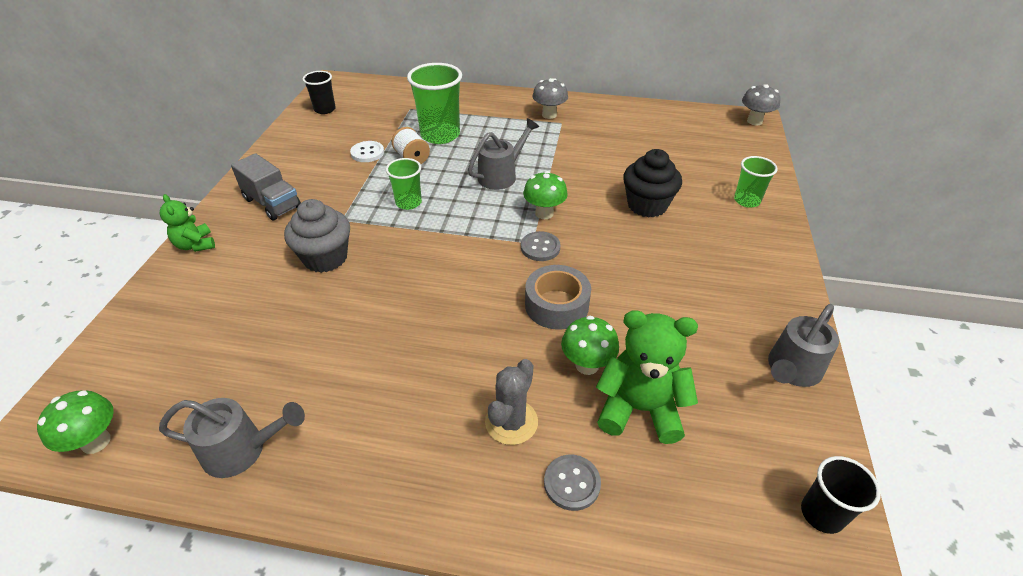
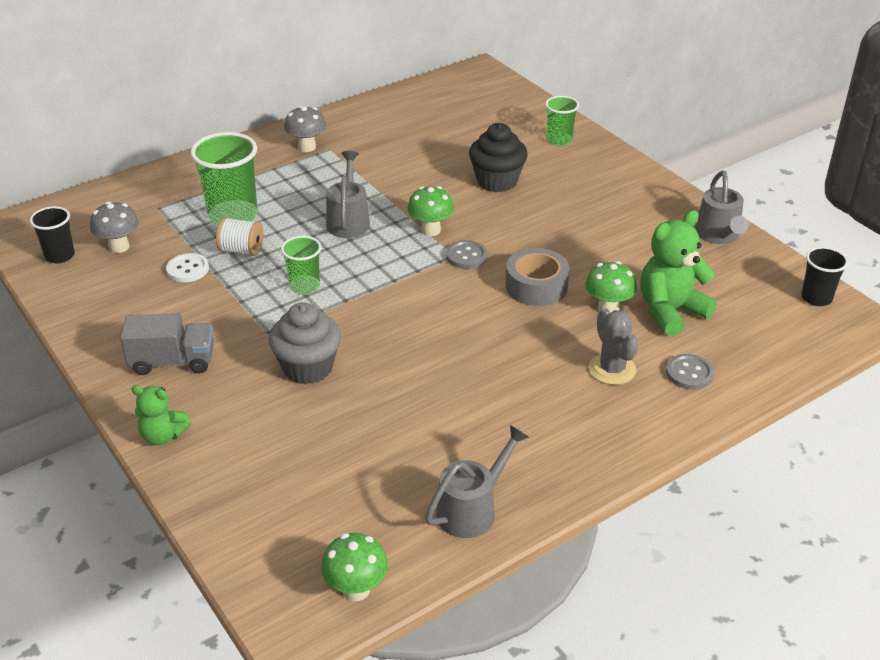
camera: 45 degrees left, 5 degrees down
grey mushroom [742,84,780,125] -> grey mushroom moved to [90,202,139,253]

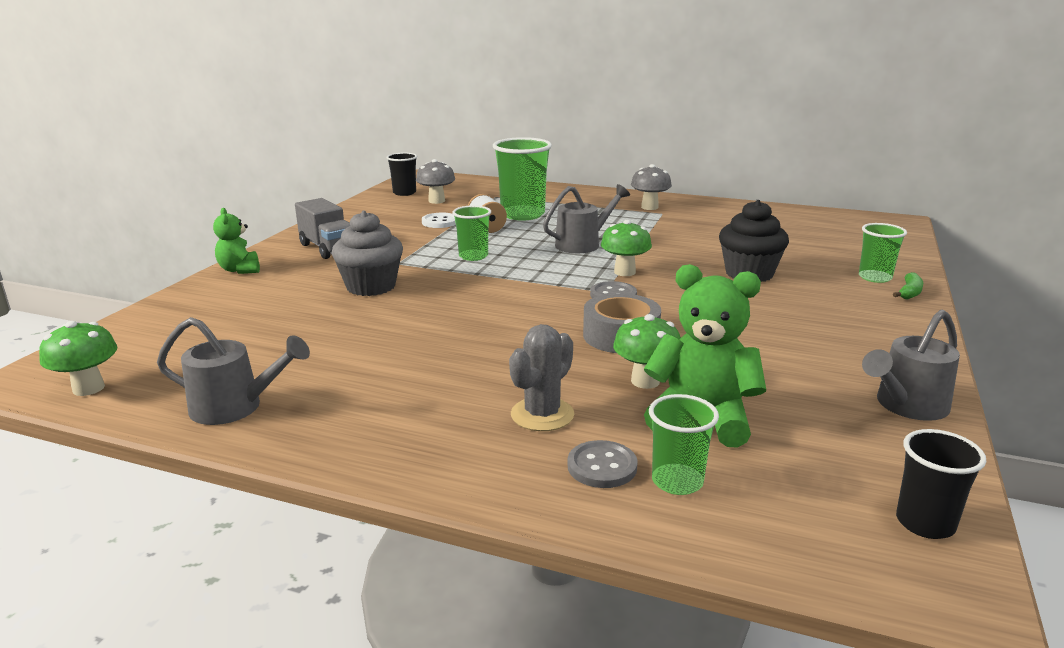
camera: 55 degrees right, 15 degrees down
none -> green cup [649,394,719,495]
none -> green banana [893,272,923,300]

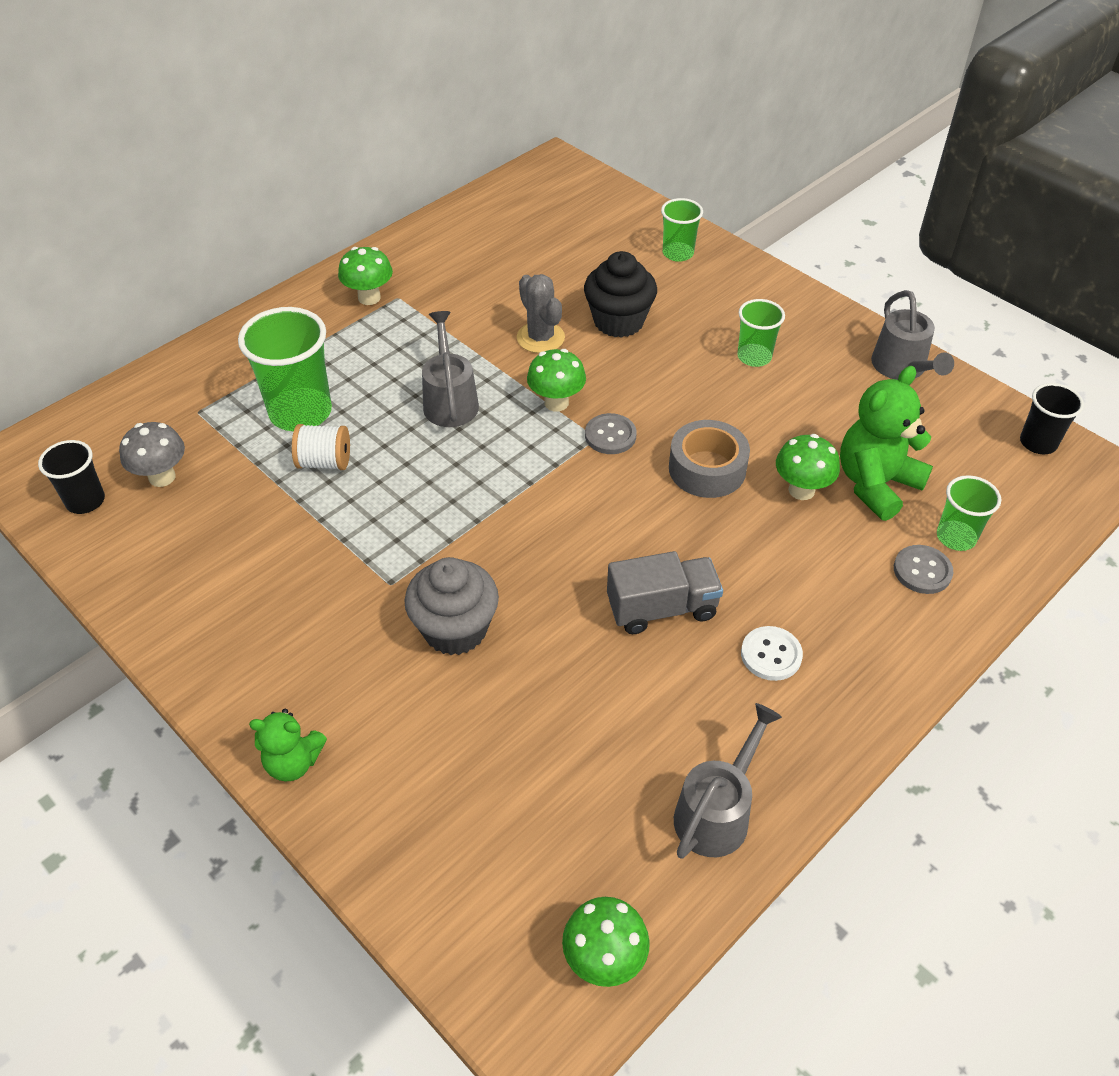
camera: 65 degrees left, 25 degrees up
grey truck [295,198,350,259] -> grey truck moved to [607,551,723,634]
white button [422,213,456,228] -> white button moved to [741,626,803,681]
green cup [452,205,491,261] -> green cup moved to [737,299,785,367]
grey cactus [509,324,574,431] -> grey cactus moved to [517,274,565,353]
grey mushroom [631,164,672,210] -> green mushroom [338,247,393,305]
green banana [893,272,923,300] -> none

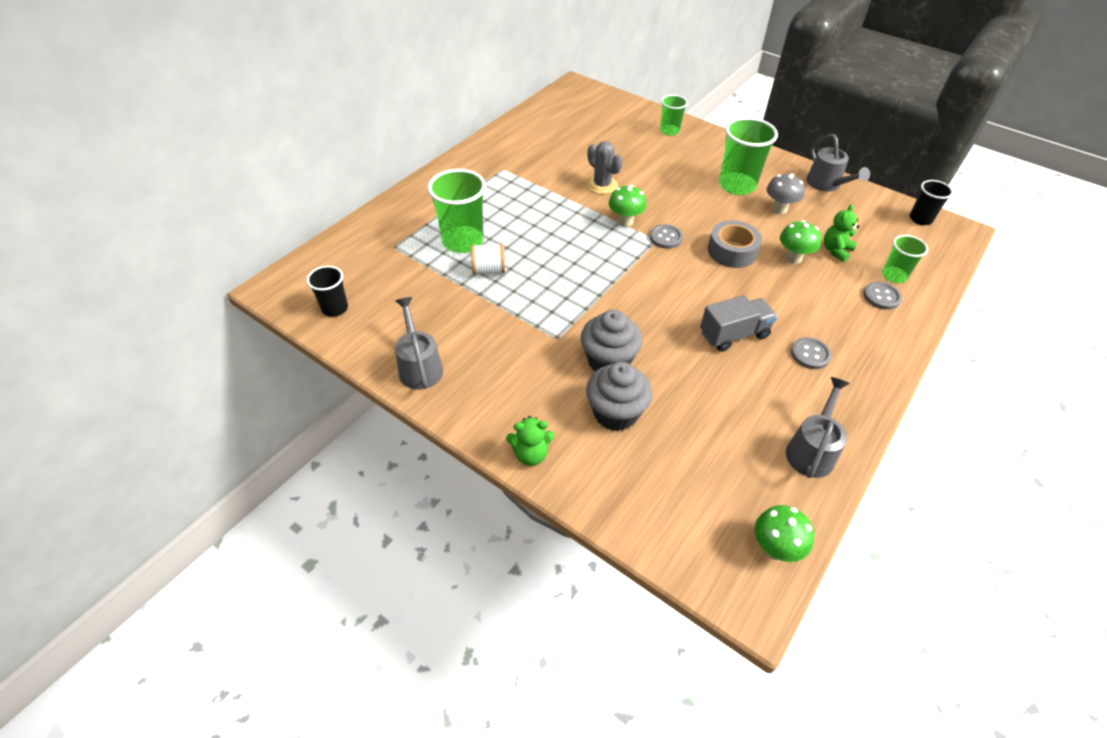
camera: 10 degrees left, 0 degrees up
grey mushroom [119,422,185,487] -> grey mushroom moved to [767,173,805,214]
green mushroom [338,247,393,305] -> none
grey watering can [422,311,479,427] -> grey watering can moved to [395,297,443,390]
black cupcake [584,251,657,338] -> none
green cup [737,299,785,367] -> green cup [719,117,778,195], size x1.74
white button [741,626,803,681] -> grey button [791,337,832,369]
green teddy bear [840,366,933,521] -> green teddy bear [824,204,860,262], size x0.59
none -> grey cupcake [586,362,652,431]

